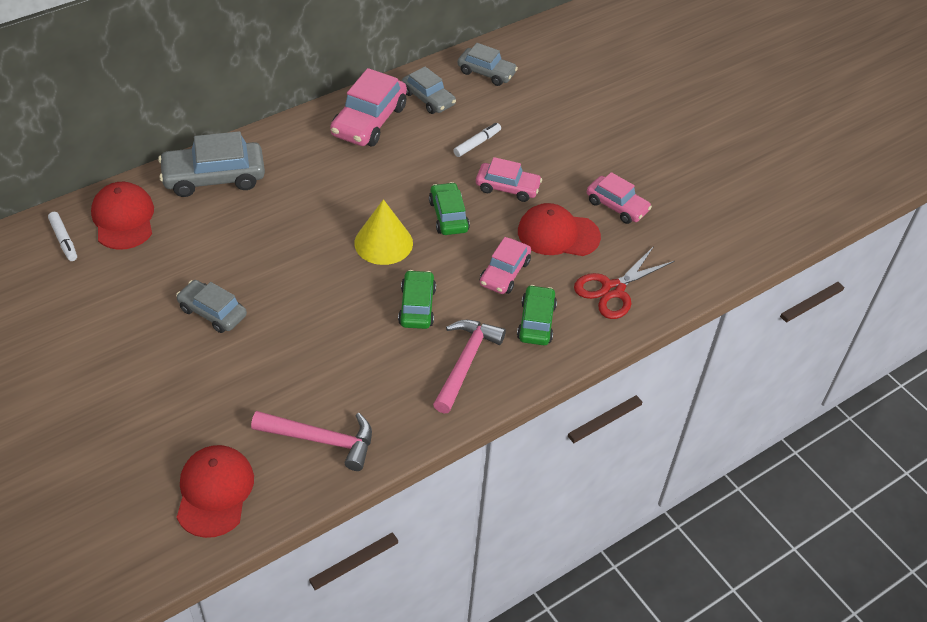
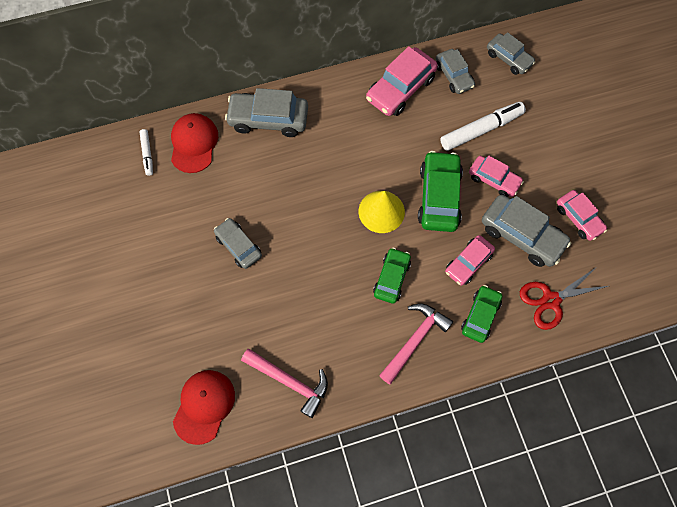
camera: 20 degrees right, 20 degrees up
green car [429,182,470,235] -> green car [418,151,463,232], size x1.58
white marker [453,123,501,157] -> white marker [440,102,526,151], size x1.87
red cap [518,203,601,256] -> grey car [482,195,571,267]

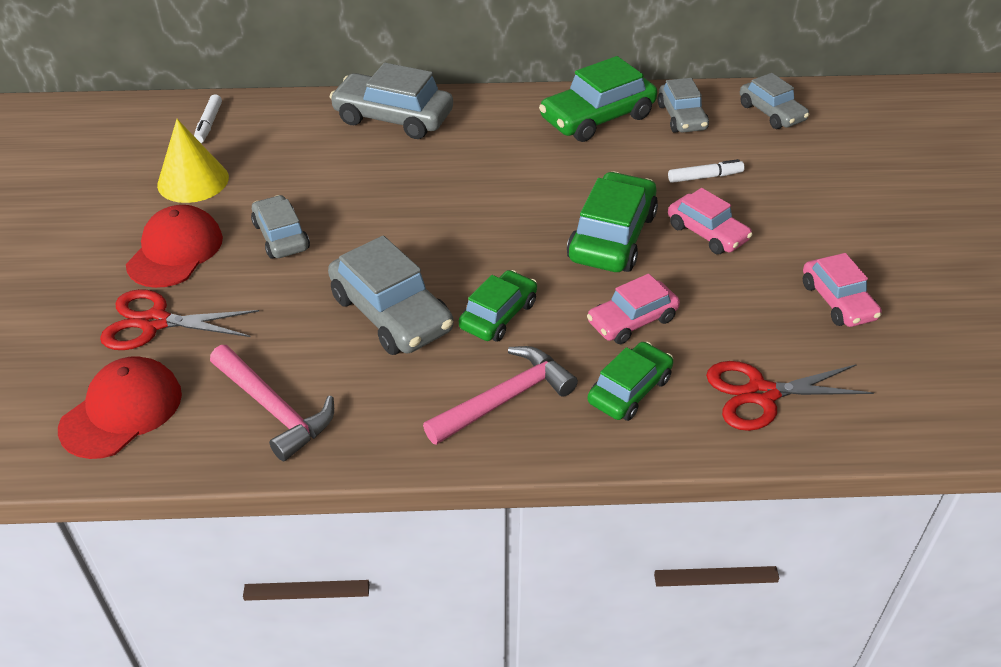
camera: 15 degrees right, 25 degrees down
red cap [171,113,218,173] -> red cap moved to [126,205,223,288]
yellow cone [359,191,405,233] -> yellow cone moved to [157,119,229,203]
pink car [366,46,438,116] -> green car [539,56,657,142]
white marker [440,102,526,151] -> white marker [668,159,745,183], size x0.54
grey car [482,195,571,267] -> grey car moved to [328,236,454,355]
none -> red scissors [100,289,259,350]

